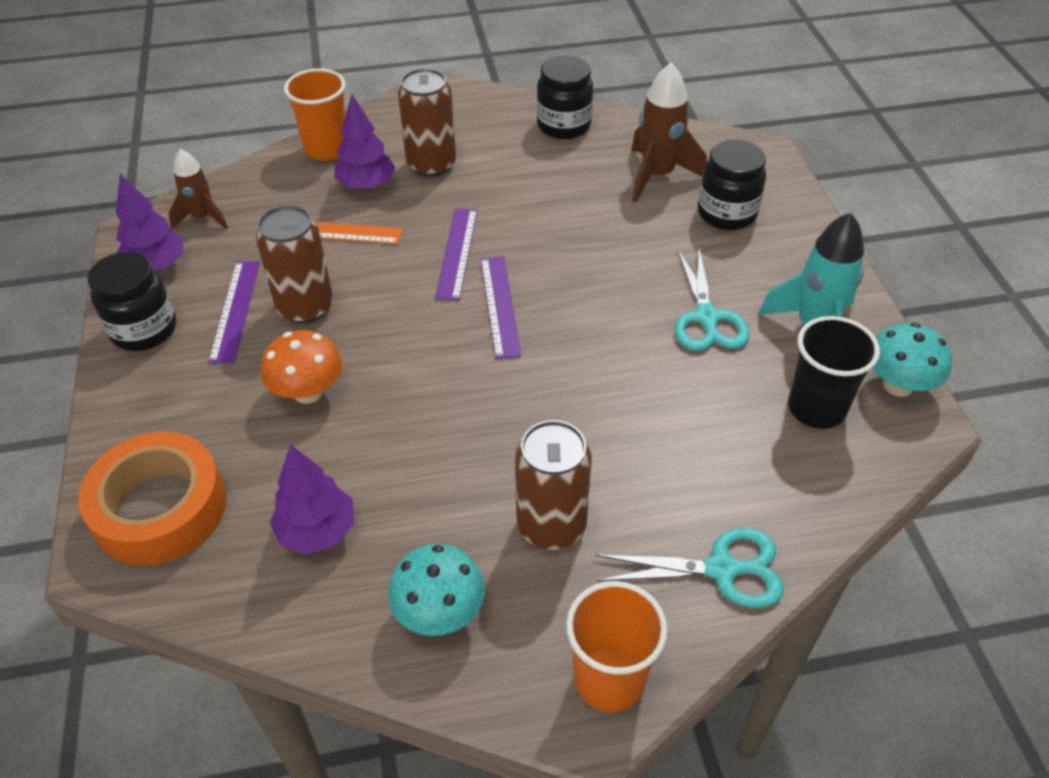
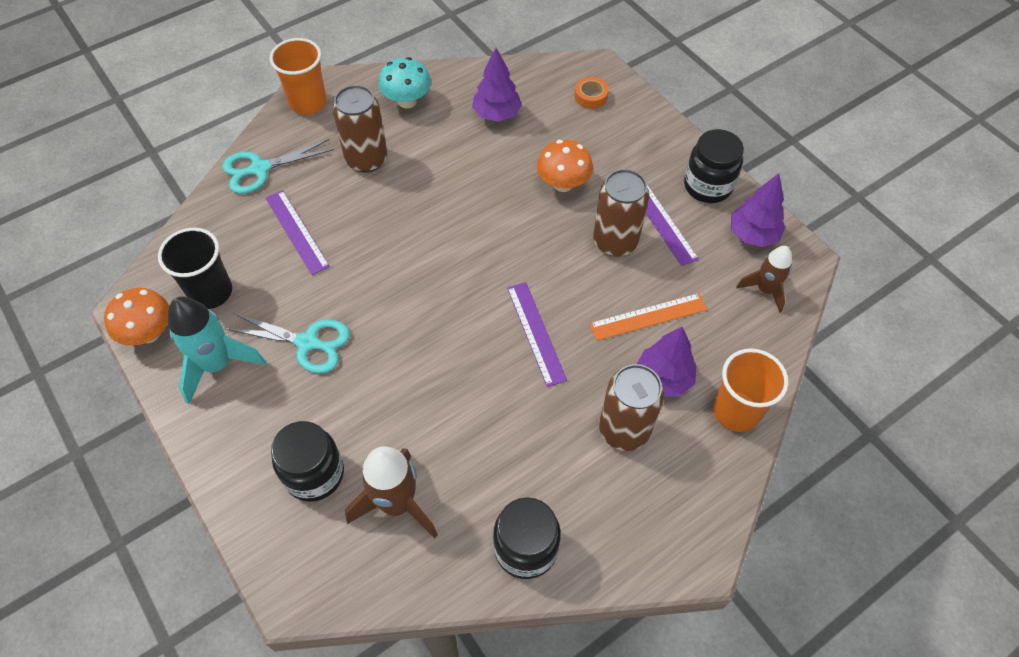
camera: 155 degrees right, 10 degrees up
orange tape [78,432,226,565] -> orange tape [575,77,609,109], size x0.43
purple ruler [480,256,522,359] -> purple ruler moved to [265,190,330,275]
turquoise scissors [675,249,749,351] -> turquoise scissors turned 135 degrees clockwise [226,312,350,374]
turquoise mushroom [873,323,952,397] -> orange mushroom [104,288,169,346]

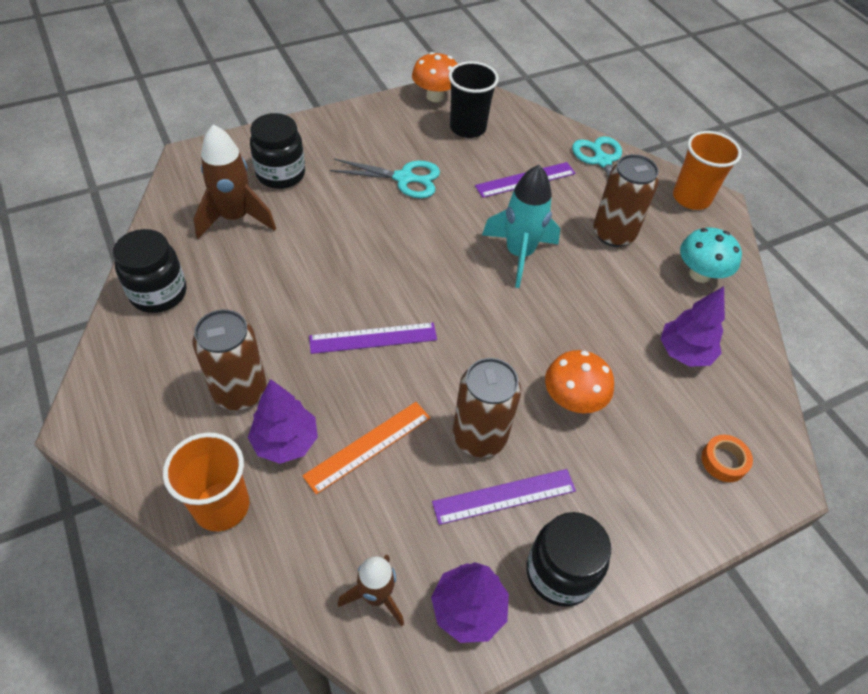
camera: 95 degrees right, 5 degrees down
turquoise rocket [168,297,266,404] -> turquoise rocket moved to [482,165,560,288]
turquoise scissors [226,312,350,374] -> turquoise scissors turned 105 degrees counterclockwise [330,159,440,198]
orange ruler [589,293,707,341] -> orange ruler turned 60 degrees clockwise [302,402,430,494]

